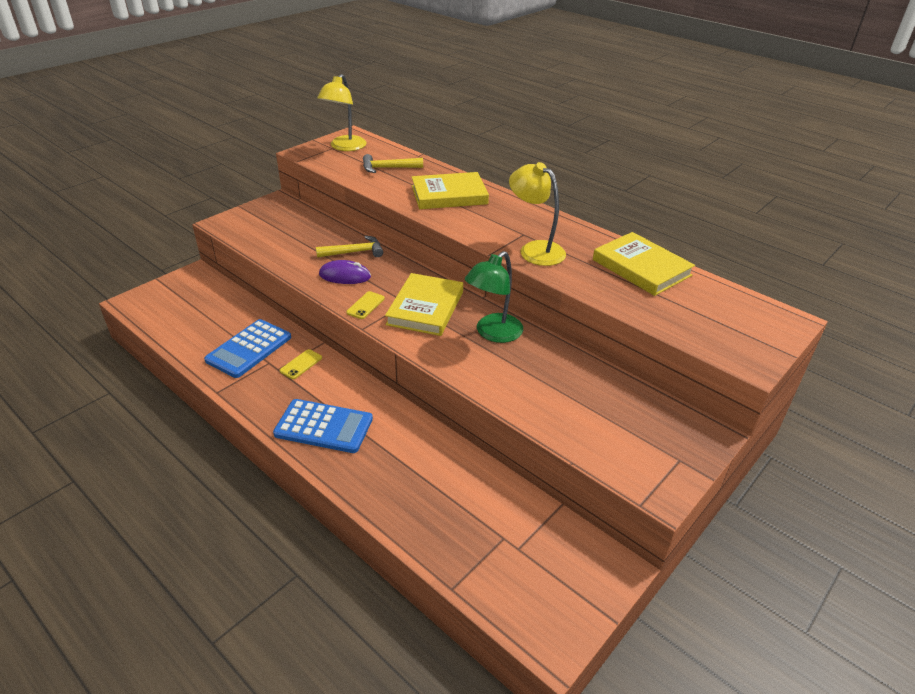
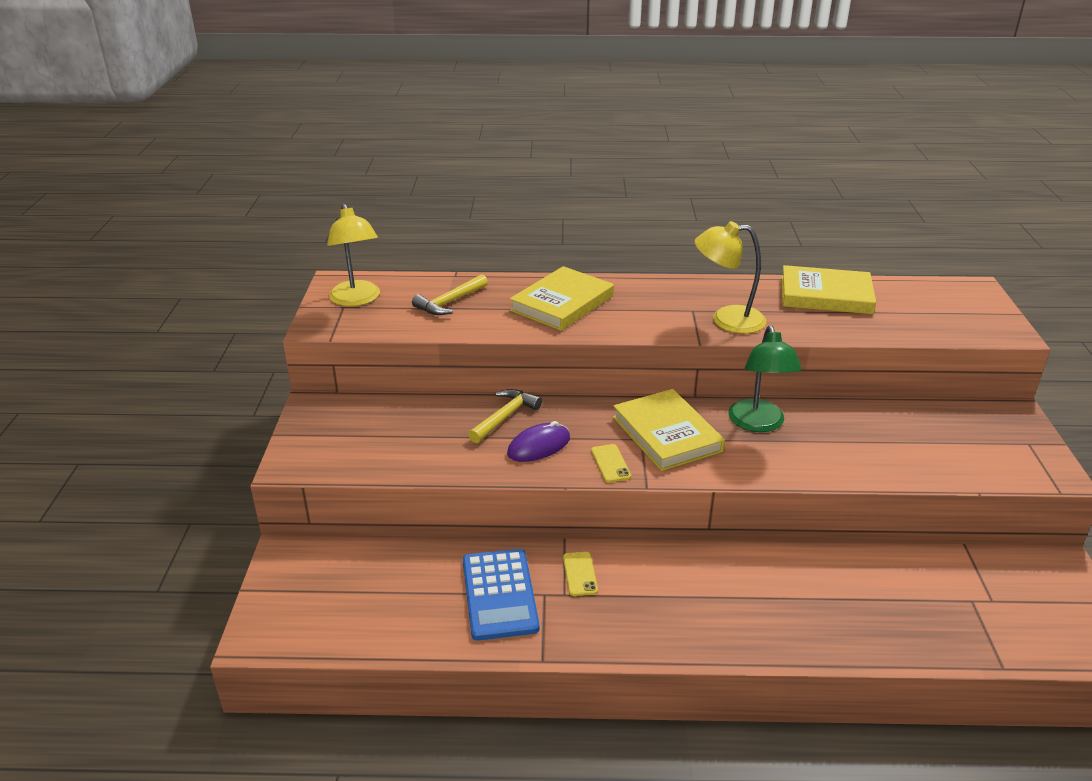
camera: 40 degrees left, 5 degrees down
blue calculator [273,399,373,453] -> none

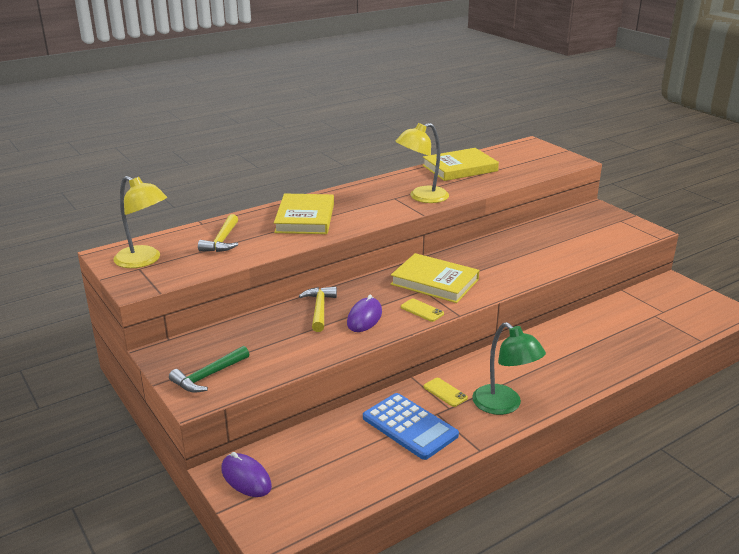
camera: 35 degrees left, 5 degrees down
green lamp [728,325,802,432] -> green lamp moved to [472,322,546,415]
none -> green hammer [169,346,249,393]
none -> purple mouse [221,452,272,497]

